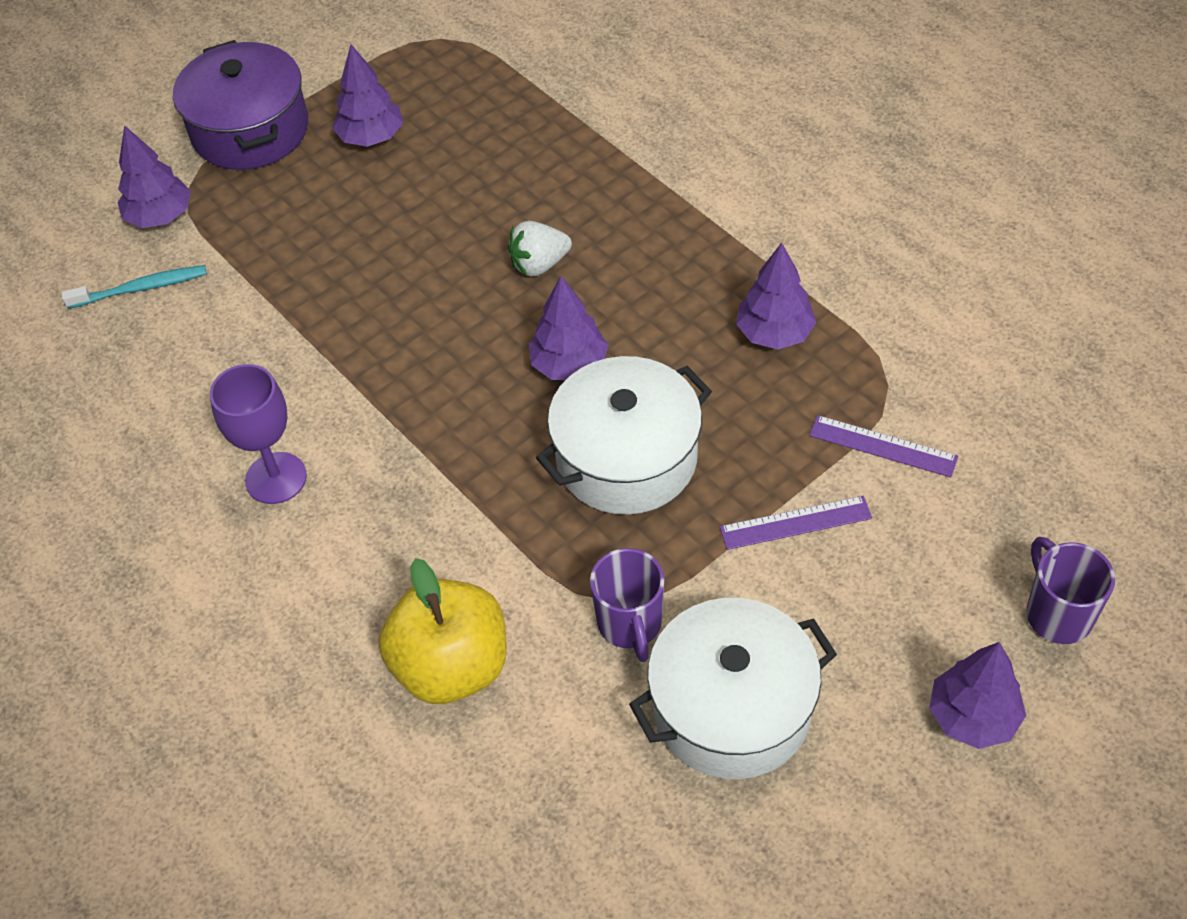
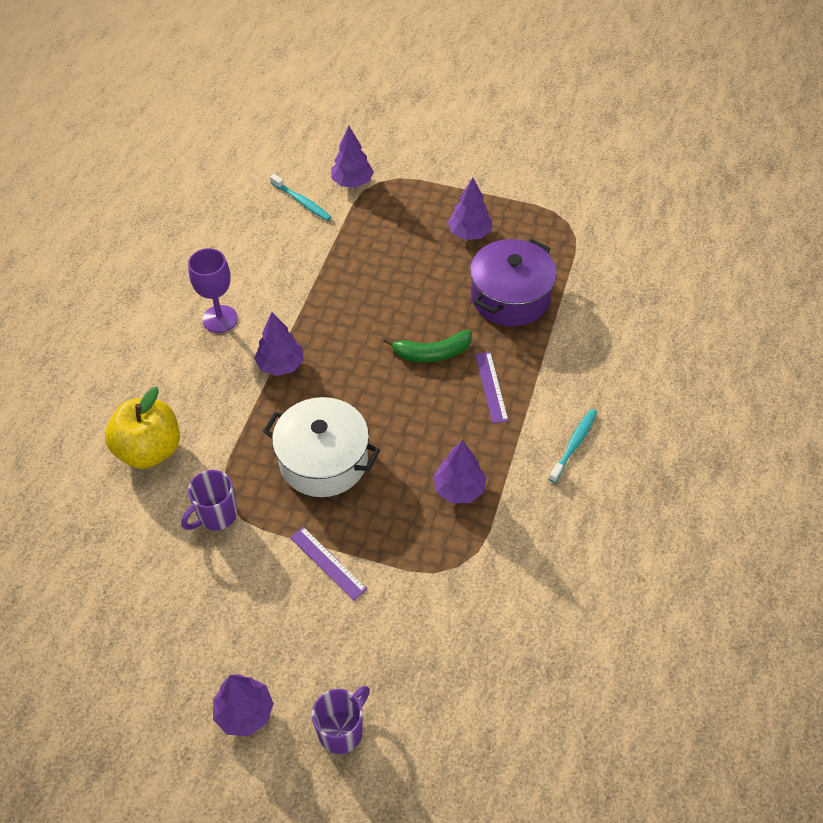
camera: 55 degrees right, 0 degrees up
purple pot [173,40,308,170] -> purple pot moved to [470,239,557,326]
white strawberry [508,221,572,277] -> green banana [383,330,472,362]
purple tree [529,276,609,380] -> purple tree moved to [254,312,304,376]
white pot [629,598,837,779] -> none
purple ruler [809,415,958,477] -> purple ruler moved to [475,352,509,423]
none -> turquoise toothbrush [549,409,597,483]

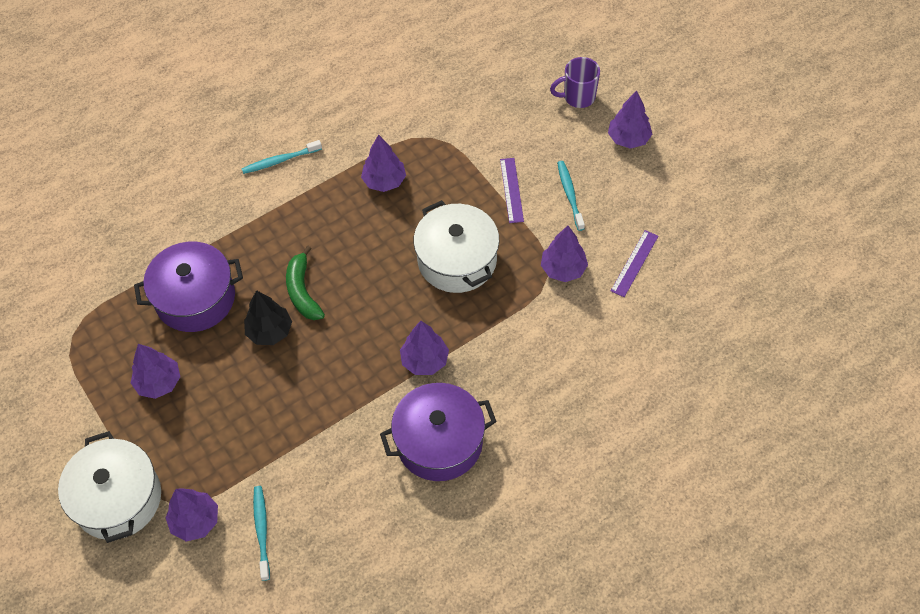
camera: 140 degrees left, 5 degrees up
yellow apple [105,387,180,469] -> none
purple mug [181,470,238,530] -> purple tree [541,226,588,282]
purple goblet [188,248,238,333] -> purple pot [380,383,497,481]
green banana [383,330,472,362] -> green banana turned 135 degrees counterclockwise [286,246,325,320]
purple ruler [475,352,509,423] -> purple ruler moved to [611,230,659,297]
none -> white pot [58,431,161,543]
none -> black tree [244,290,292,345]
none -> turquoise toothbrush [557,161,585,231]

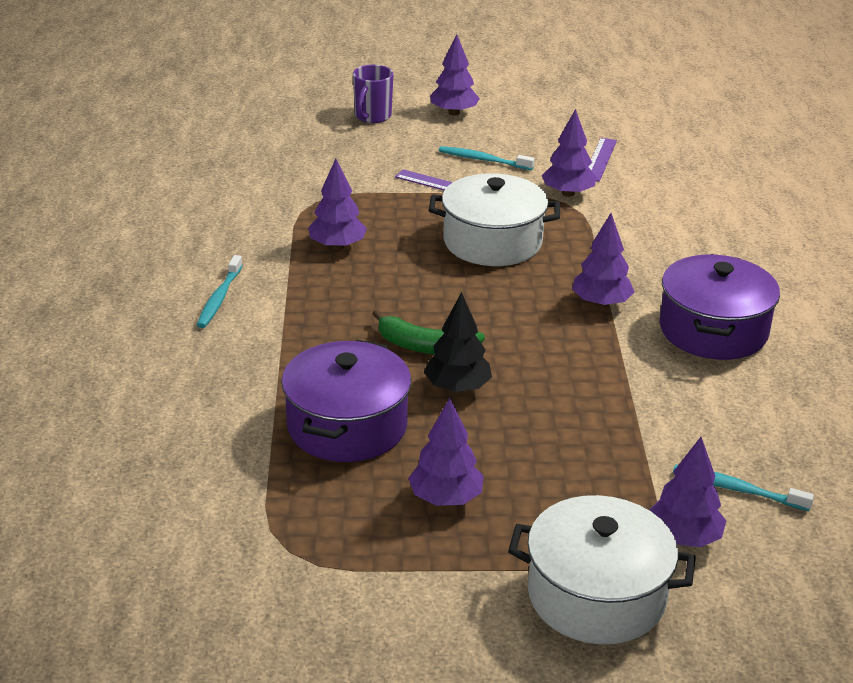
camera: 60 degrees left, 25 degrees down
purple ruler [611,230,659,297] -> purple ruler turned 45 degrees clockwise [588,138,617,182]

